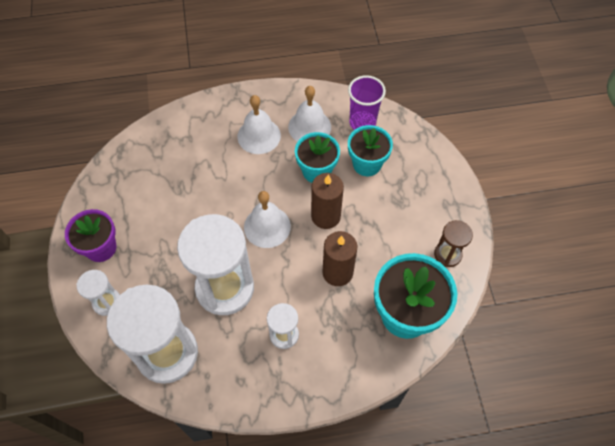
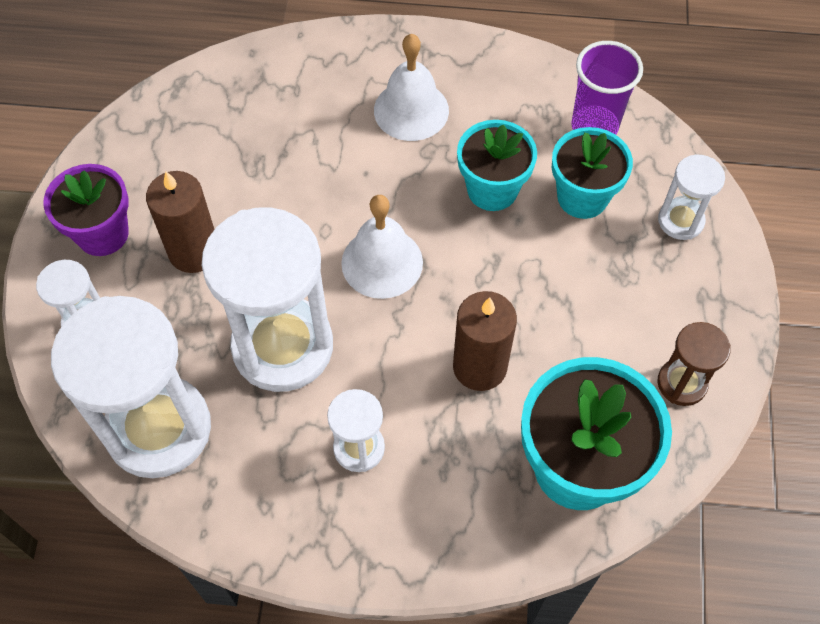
camera: 15 degrees right, 0 degrees up
white bell [288,86,331,142] -> none
brown candle [311,173,344,229] -> brown candle moved to [146,171,215,273]
none -> white hourglass [658,155,725,240]

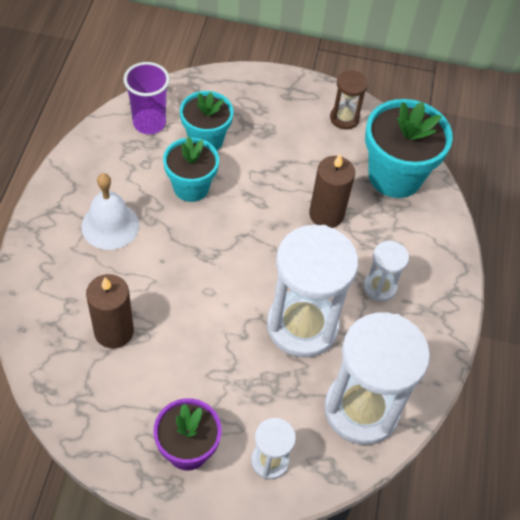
camera: 90 degrees left, 5 degrees down
brown candle [146,171,215,273] -> brown candle moved to [86,274,134,348]
white bell [341,195,423,299] -> none
white hourglass [658,155,725,240] -> none

